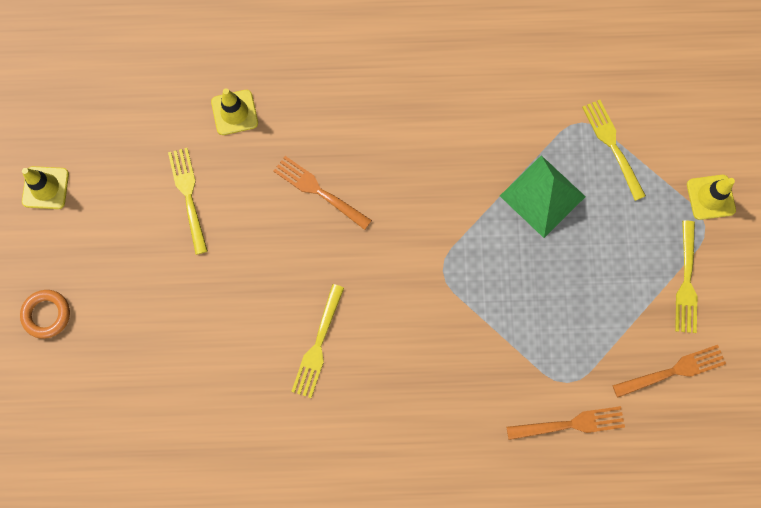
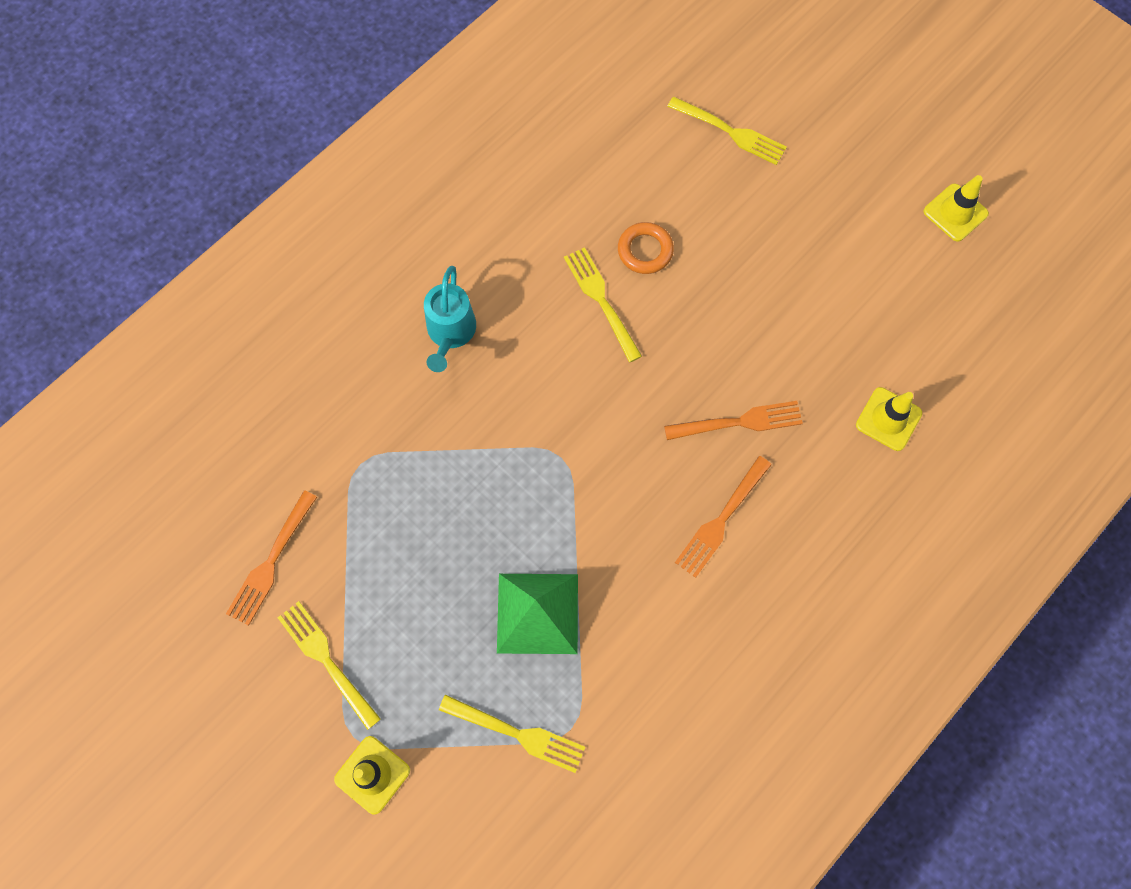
camera: 135 degrees right, 5 degrees down
orange ring [20,290,70,339] -> orange ring moved to [618,222,674,274]
yellow fork [168,148,208,255] -> yellow fork moved to [667,97,787,165]
orange fork [506,406,625,440] -> orange fork moved to [675,456,772,578]
none -> turquoise watering can [424,266,476,372]

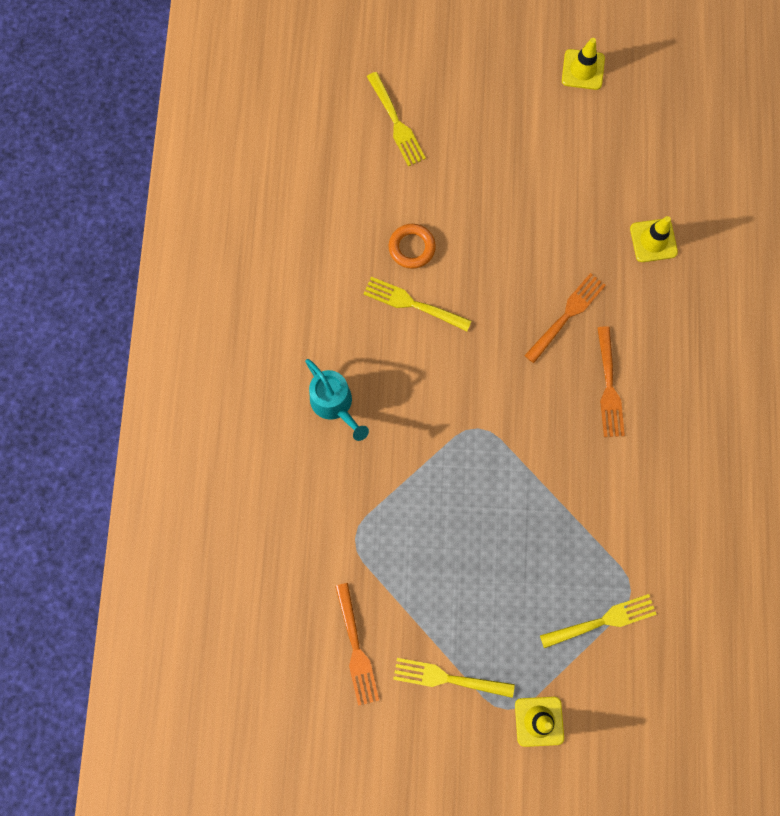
camera: 40 degrees left, 5 degrees up
green pyramid [497,574,578,654] -> none
yellow fork [667,97,787,165] -> yellow fork turned 75 degrees clockwise [367,72,426,166]

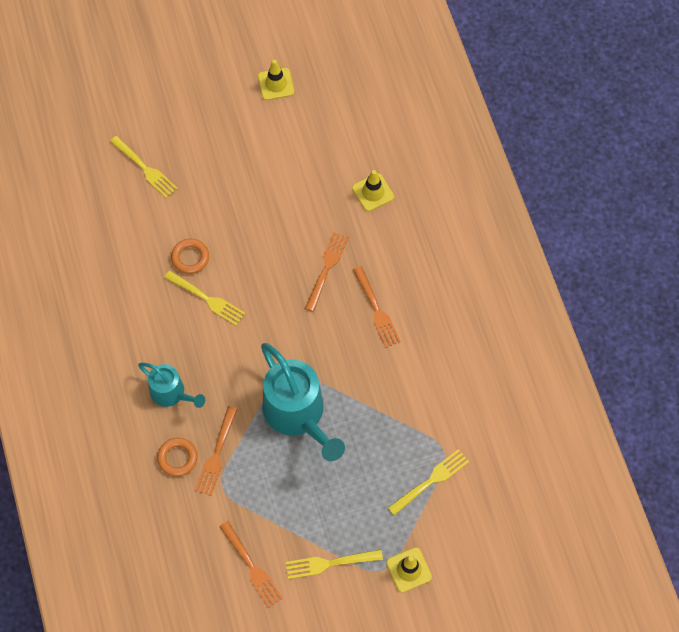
camera: 20 degrees left, 10 degrees down
yellow fork [363,277,471,331] -> yellow fork turned 150 degrees counterclockwise [164,271,246,326]
none -> orange ring [157,438,198,477]
none -> orange fork [195,406,238,496]
none -> turquoise watering can [261,343,345,461]

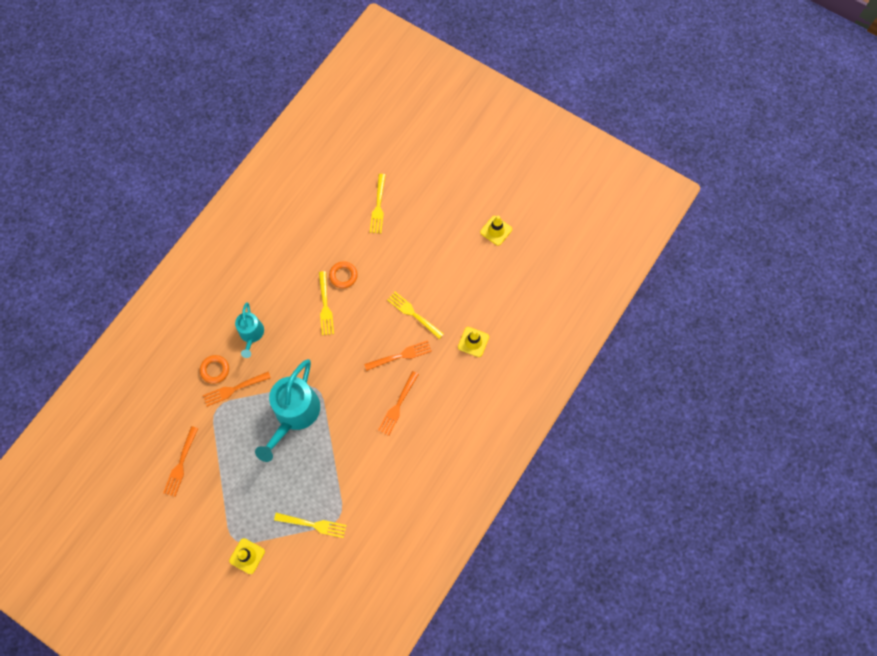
camera: 50 degrees right, 5 degrees up
yellow fork [286,549,383,579] -> yellow fork moved to [387,292,444,339]

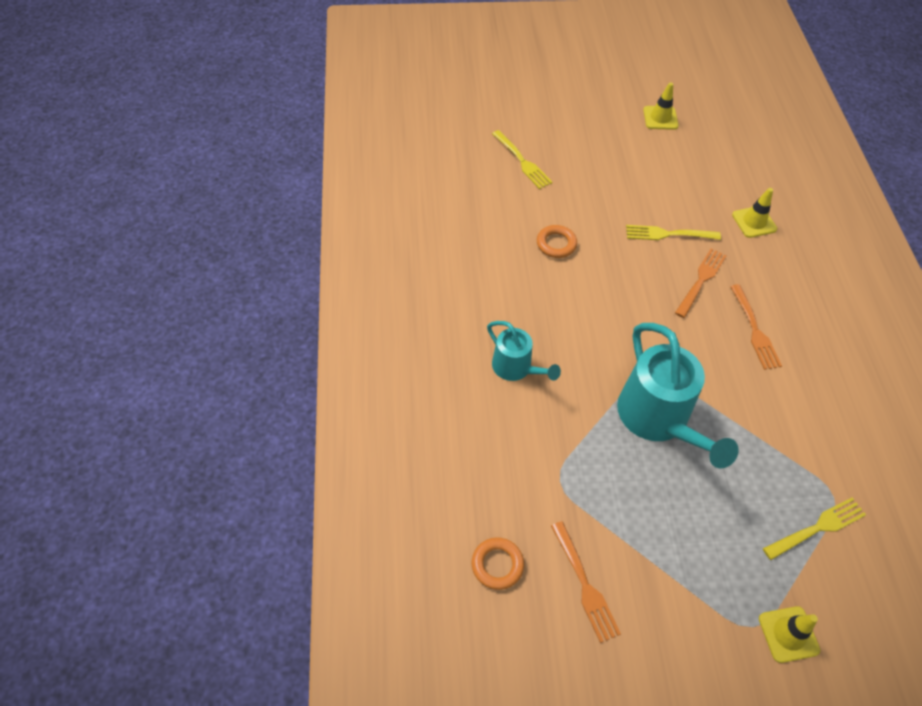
camera: 40 degrees left, 15 degrees down
orange ring [200,355,229,384] -> orange ring moved to [472,537,524,590]
orange fork [203,371,271,407] -> none
yellow fork [319,271,334,335] -> none

